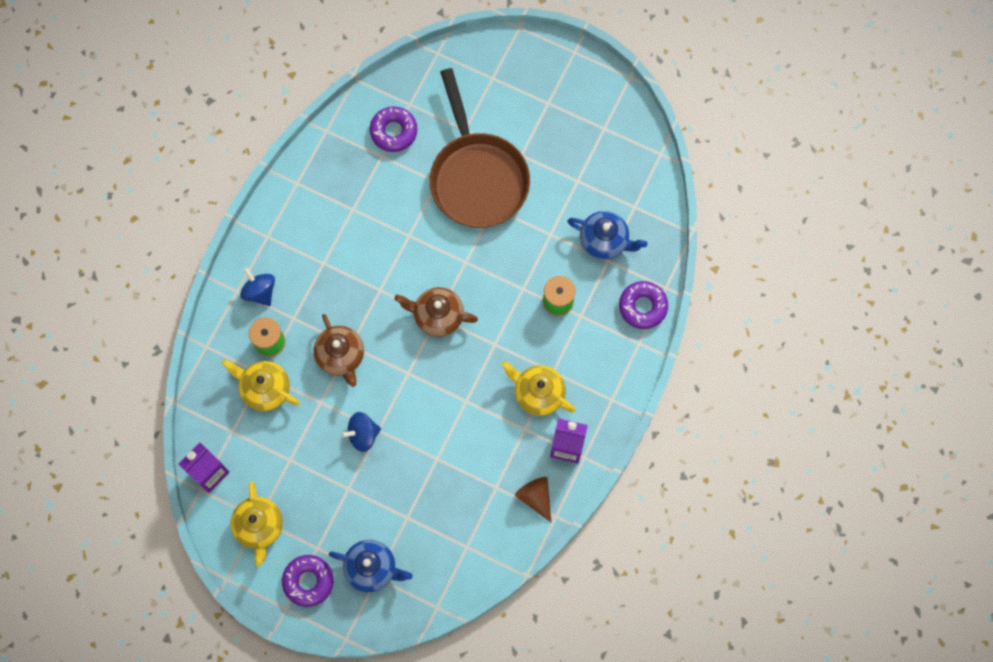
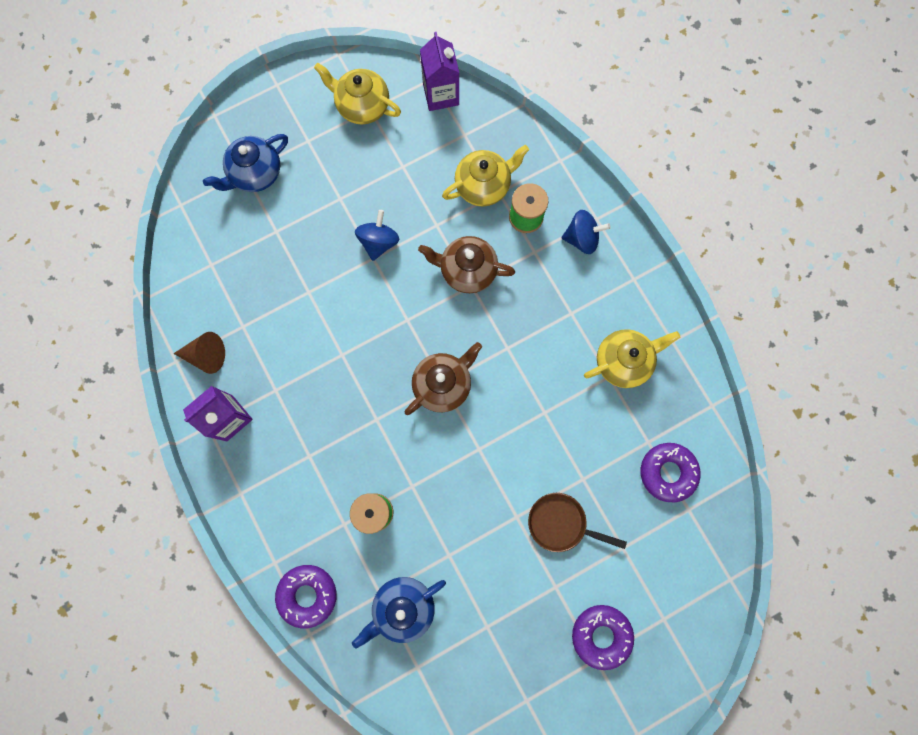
camera: 125 degrees right, 5 degrees up
purple donut [282,555,334,607] -> purple donut moved to [572,605,634,670]
brown pan [430,68,530,228] -> brown pan [528,493,627,552], size x0.47
yellow teapot [501,361,576,416] -> yellow teapot moved to [584,329,680,388]

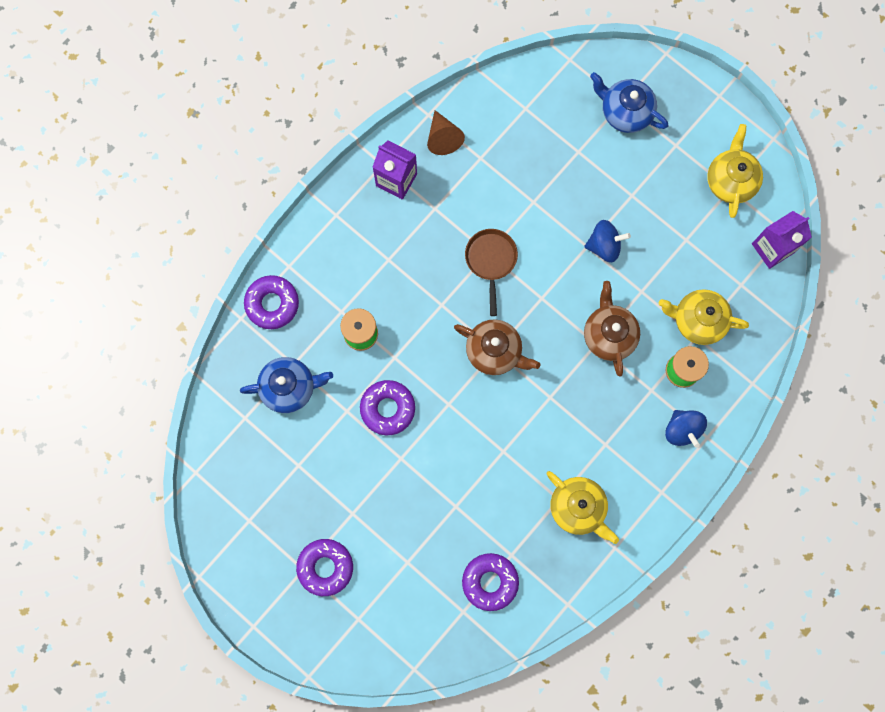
camera: 70 degrees right, 0 degrees up
blue teapot [352,577,446,649] -> blue teapot turned 135 degrees clockwise [240,357,333,413]
yellow teapot [442,145,529,207] -> yellow teapot turned 150 degrees clockwise [658,289,749,345]
brown pan [528,493,627,552] -> brown pan moved to [465,229,518,316]
none -> purple donut [360,380,415,436]

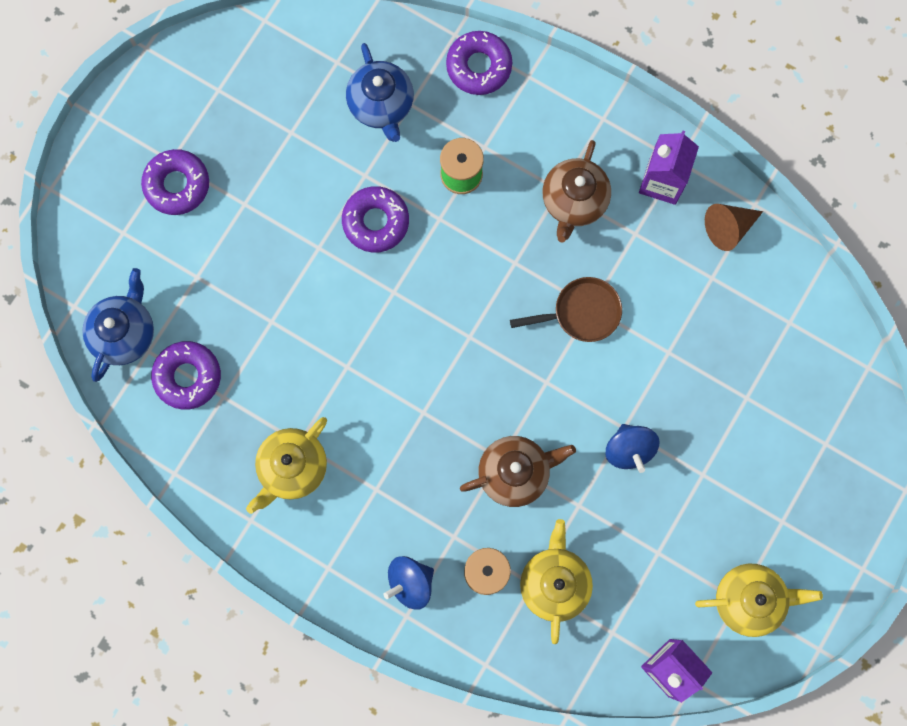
camera: 80 degrees right, 0 degrees up
brown teapot [454,319,540,375] -> brown teapot moved to [542,140,611,243]
blue teapot [590,72,668,133] -> blue teapot moved to [82,268,154,382]

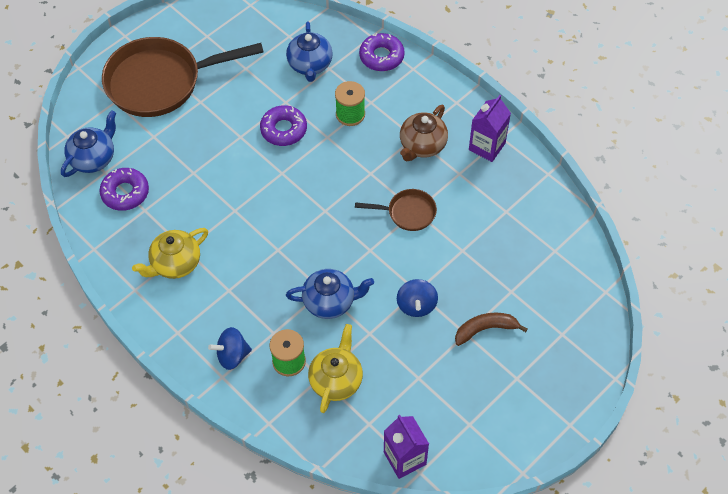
camera: 15 degrees right, 20 degrees down
purple donut [141,149,209,215] -> brown pan [102,37,264,117]
brown teapot [460,436,576,507] -> blue teapot [286,269,374,319]
yellow teapot [695,564,823,637] -> none
brown cone [705,204,763,251] -> none
none -> brown banana [455,313,528,346]

